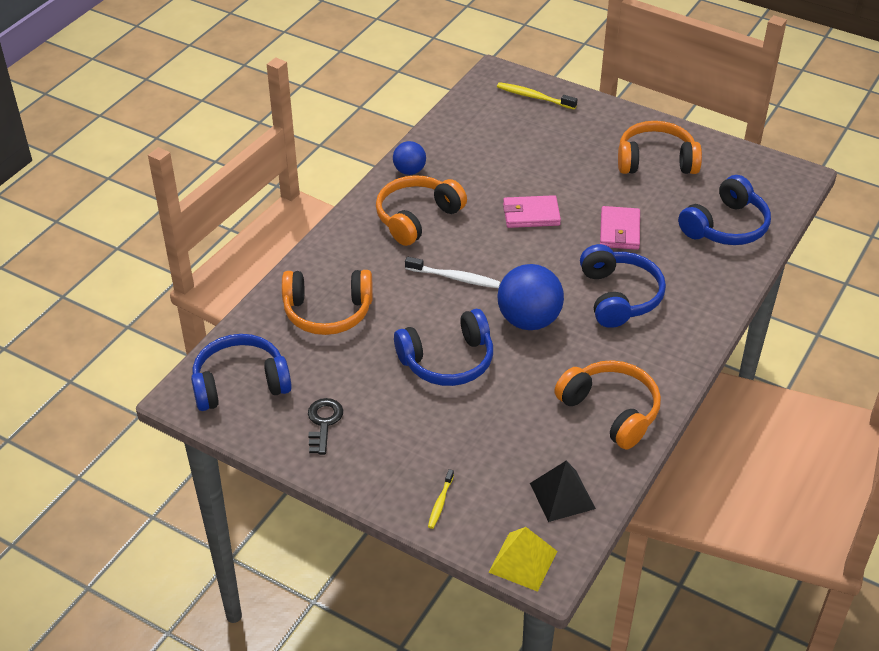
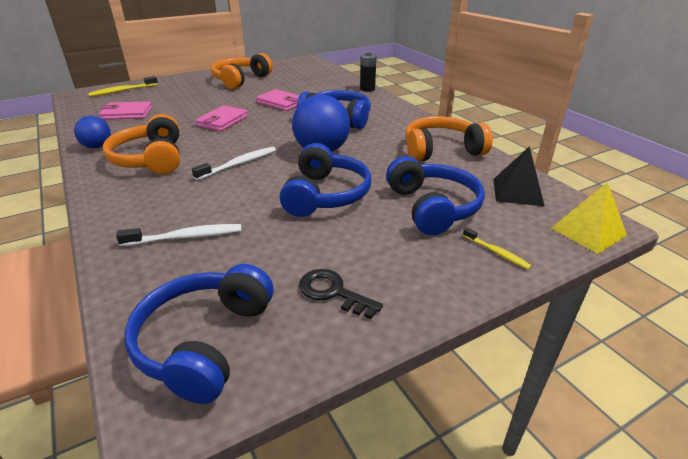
camera: 60 degrees left, 10 degrees down
orange headphones [282,270,373,335] -> white toothbrush [116,224,242,247]
blue headphones [678,175,771,245] -> blue headphones moved to [386,156,485,235]
none -> pink wallet [99,101,152,120]
none -> black battery [360,52,376,92]

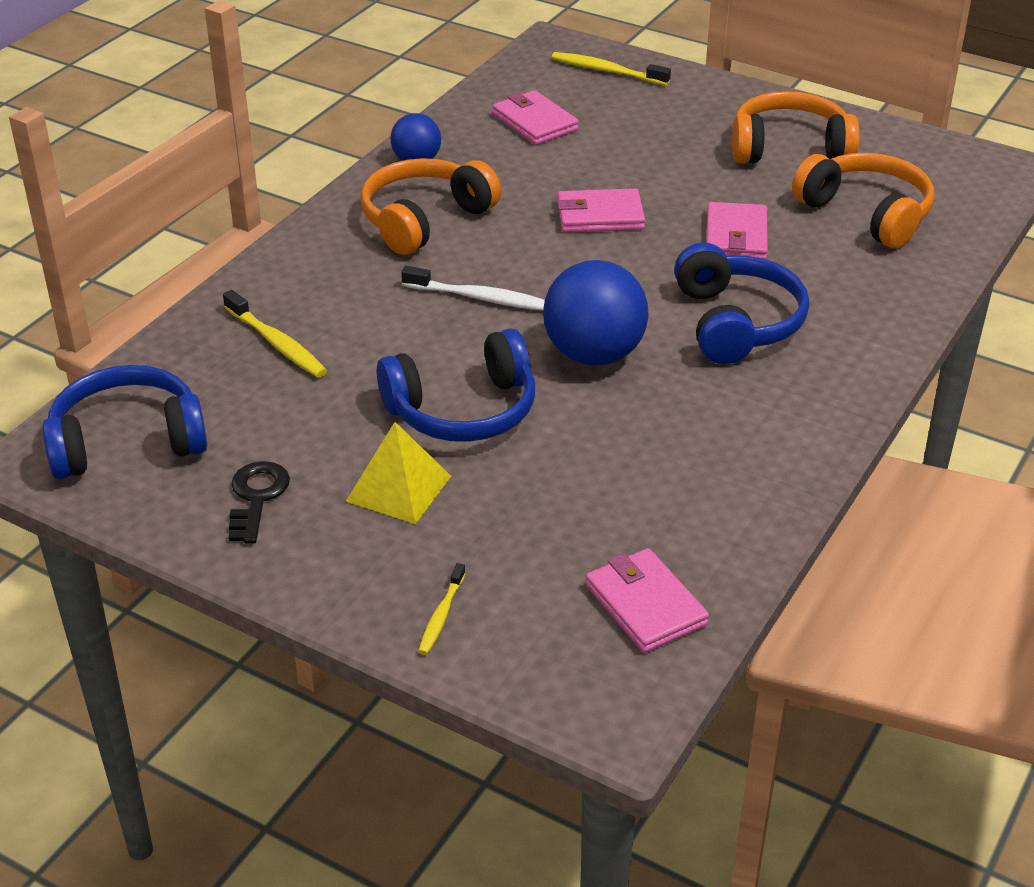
camera: 60 degrees right, 5 degrees up
white toothbrush [116,224,242,247] -> yellow toothbrush [223,290,327,377]
black battery [360,52,376,92] -> none
blue headphones [386,156,485,235] -> none
orange headphones [405,116,493,162] -> orange headphones moved to [792,153,934,248]
black pyramid [493,146,545,206] -> pink wallet [586,548,709,653]
yellow pyramid [551,182,627,254] -> yellow pyramid moved to [346,422,451,524]

